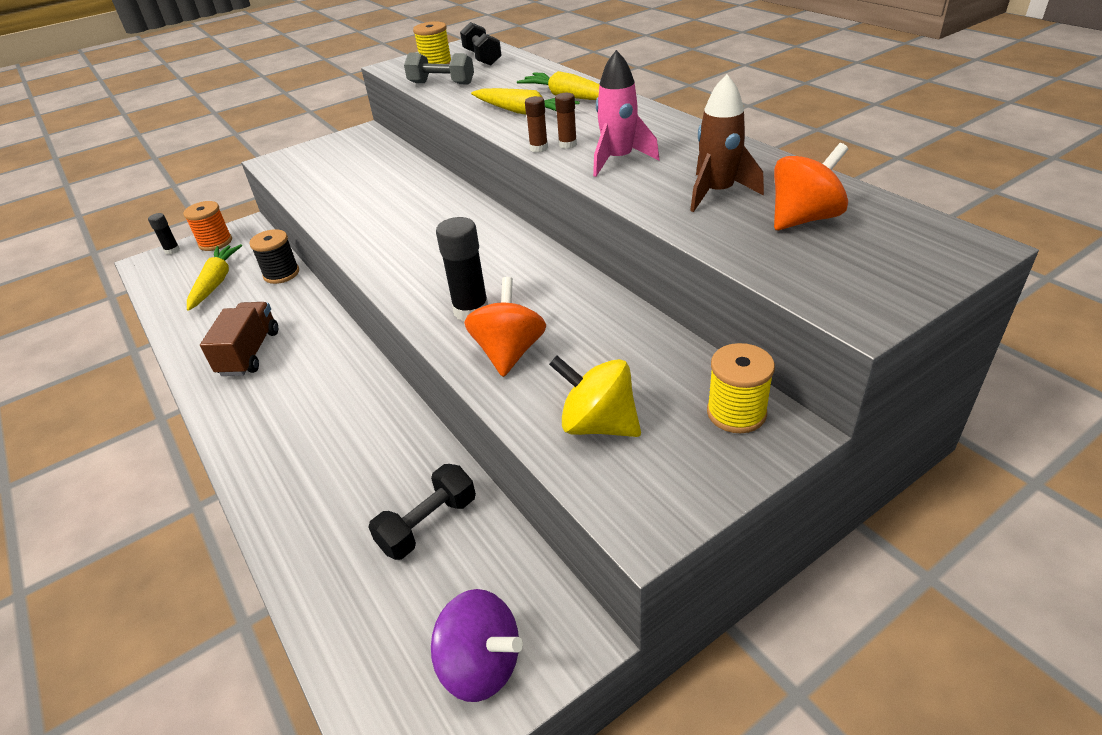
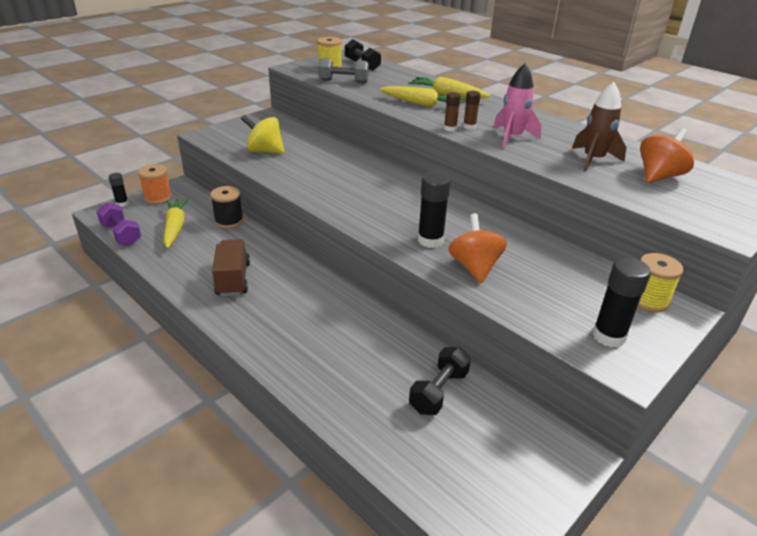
camera: 15 degrees left, 5 degrees down
purple spinning top [431,589,523,702] -> none
yellow spinning top [549,356,641,437] -> yellow spinning top moved to [241,115,285,154]
none -> purple dumbbell [96,203,141,246]
none -> black glue stick [593,257,651,347]

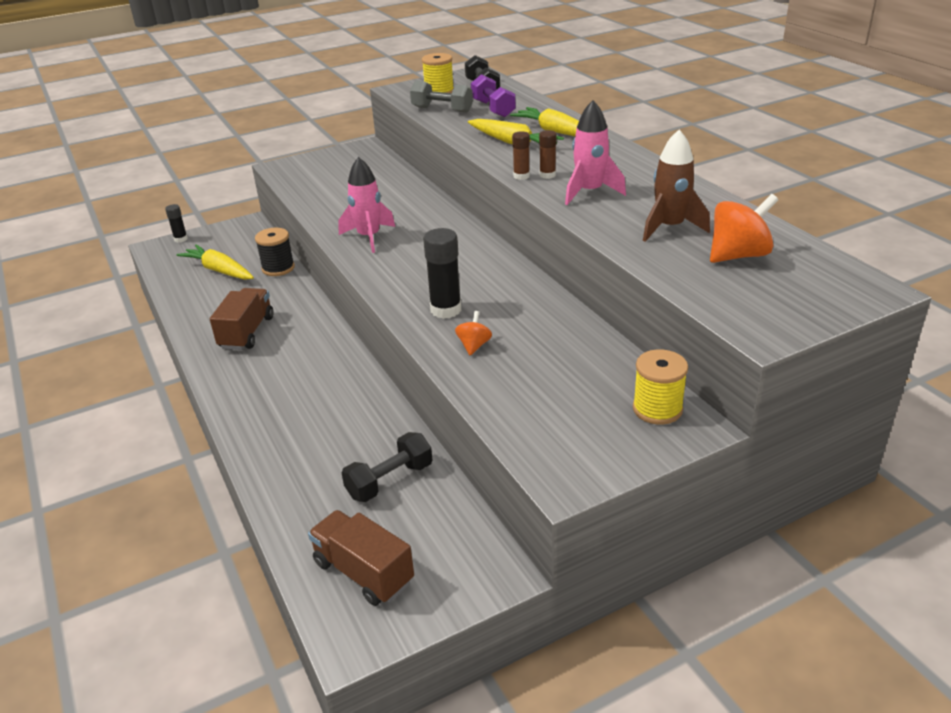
camera: 20 degrees right, 0 degrees up
purple dumbbell [96,203,141,246] -> purple dumbbell moved to [471,74,516,117]
orange spool [138,164,172,204] -> none
yellow carrot [164,199,189,248] -> yellow carrot turned 60 degrees counterclockwise [177,245,254,280]
yellow spinning top [241,115,285,154] -> none
orange spinning top [448,213,507,283] -> orange spinning top [455,311,492,355], size x0.54
black glue stick [593,257,651,347] -> none
none -> brown truck [308,510,414,606]
none -> pink rocket [338,157,395,253]

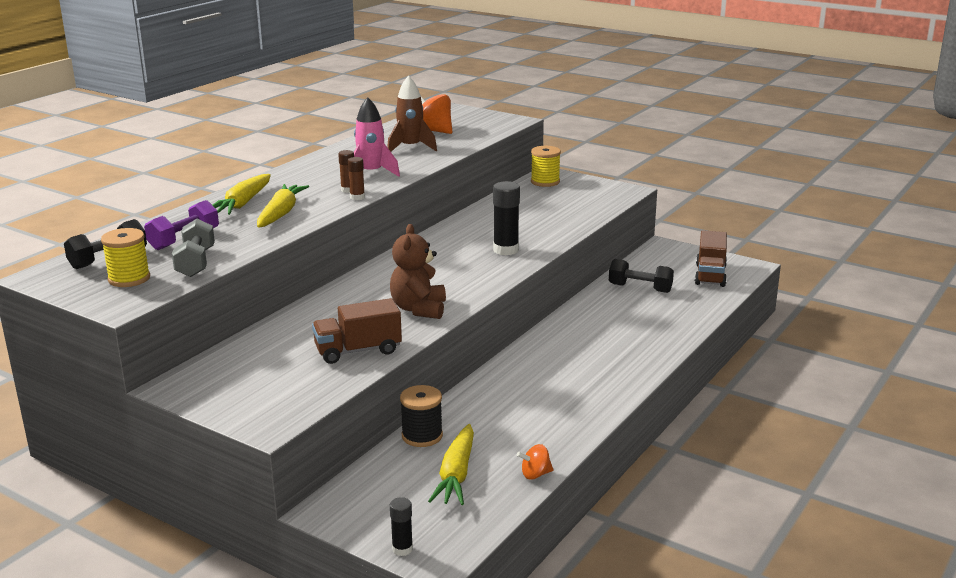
camera: 120 degrees left, 10 degrees down
brown truck [210,288,274,350] -> brown truck moved to [312,298,402,364]
pink rocket [338,157,395,253] -> brown teddy bear [390,224,446,319]
orange spinning top [455,311,492,355] -> orange spinning top moved to [517,444,553,480]

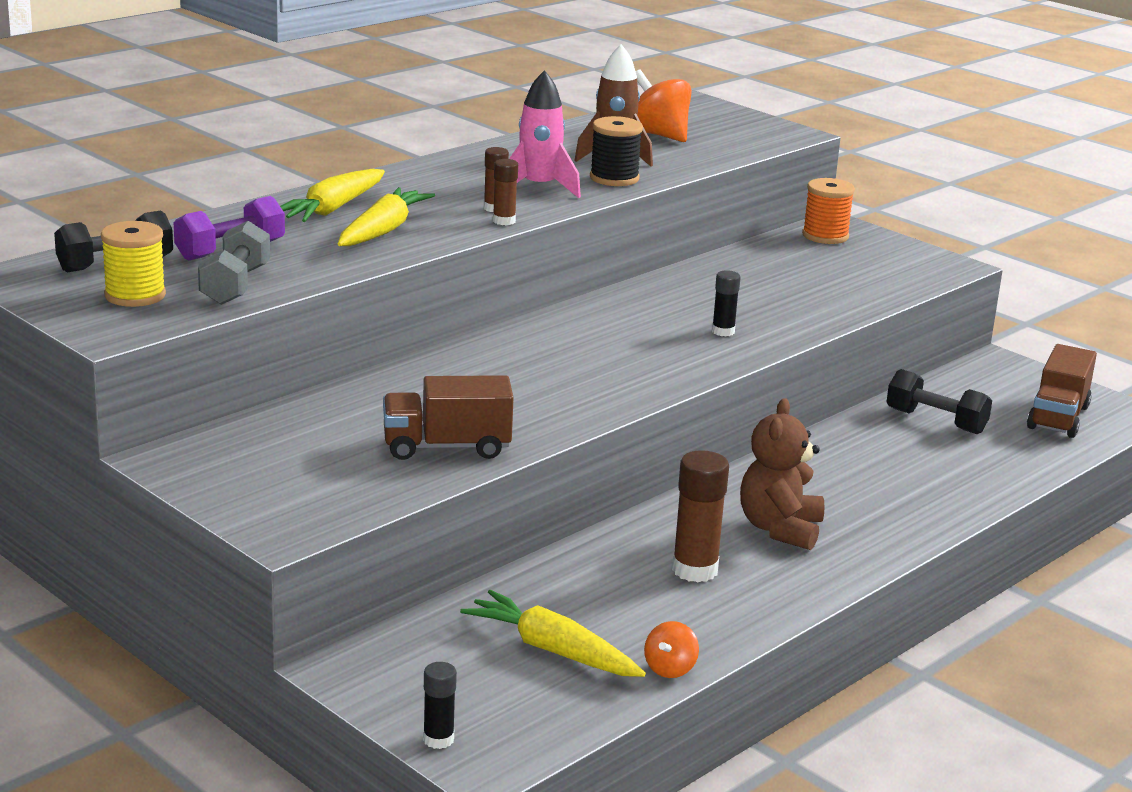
camera: 10 degrees right, 0 degrees up
brown teddy bear [390,224,446,319] -> brown teddy bear moved to [740,398,825,550]
black spool [400,385,443,447] -> black spool moved to [590,116,643,186]
yellow carrot [428,424,474,505] -> yellow carrot turned 105 degrees clockwise [460,590,646,677]
black glue stick [493,181,520,255] -> black glue stick [712,270,741,337], size x0.57
orange spinning top [517,444,553,480] -> orange spinning top turned 60 degrees counterclockwise [644,621,699,678]
yellow spool [531,146,561,187] -> orange spool [802,178,855,244]
none -> brown glue stick [672,450,729,582]

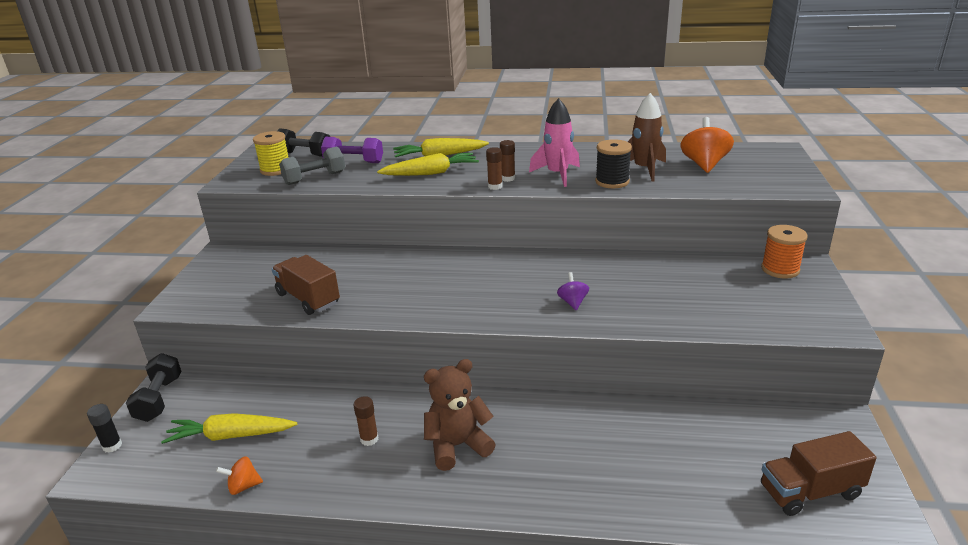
camera: 55 degrees right, 5 degrees up
yellow carrot [460,590,646,677] -> yellow carrot turned 90 degrees counterclockwise [161,413,297,444]
brown glue stick [672,450,729,582] -> brown glue stick [354,396,378,446], size x0.57
black glue stick [712,270,741,337] -> purple spinning top [557,272,589,310]
black dumbbell [886,369,992,434] -> black dumbbell moved to [126,353,181,422]

